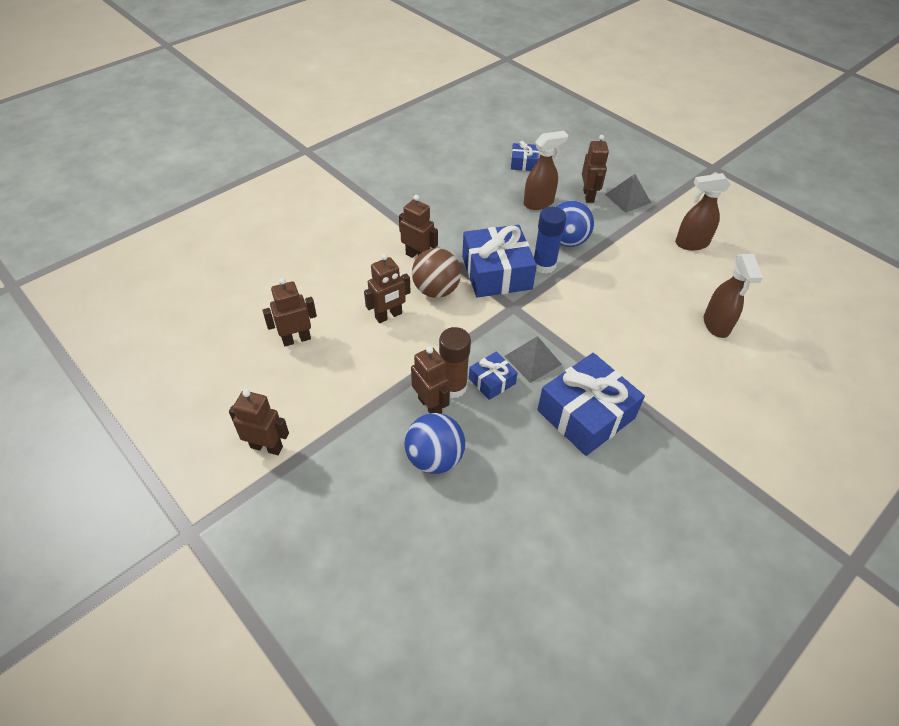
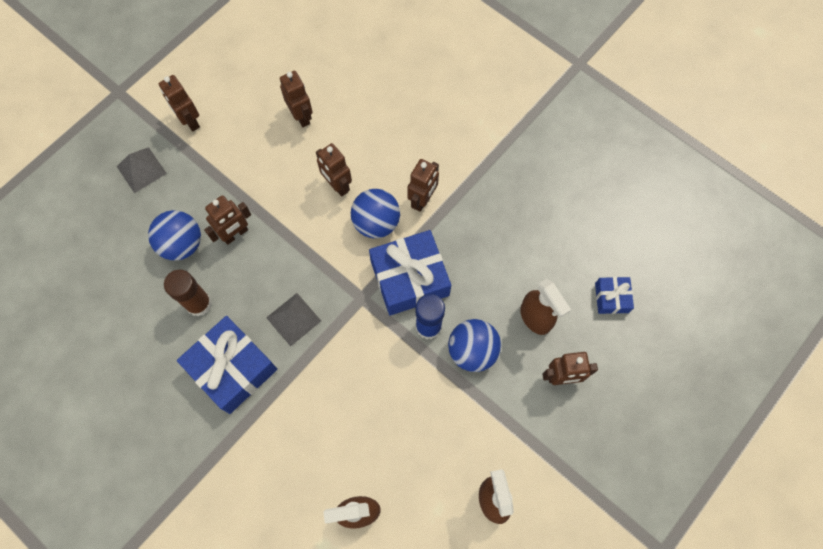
camera: 85 degrees right, 20 degrees up
brown robot [229,389,289,455] -> brown robot turned 135 degrees clockwise [159,75,200,131]
brown ball [412,248,461,298] -> blue ball [351,189,400,238]
brown glue stick [439,327,471,398] -> brown glue stick moved to [164,269,212,316]
blue gift [469,351,518,400] -> none
grey pyramid [605,174,651,213] -> grey pyramid moved to [117,147,167,193]

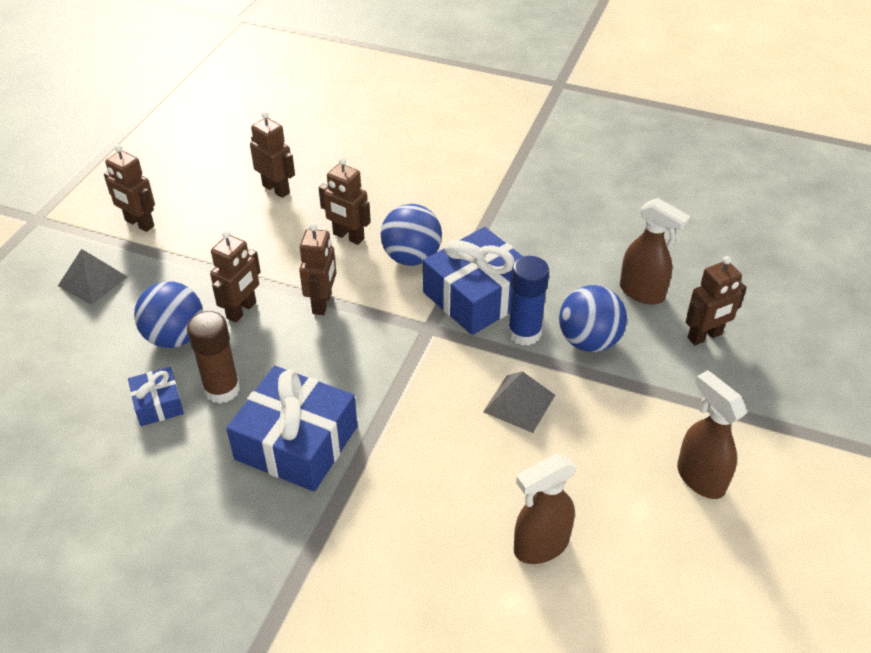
camera: 20 degrees left, 25 degrees down
grey pyramid [266,293,321,347] -> grey pyramid moved to [483,371,555,433]
brown robot [407,159,439,212] -> brown robot moved to [299,223,336,315]
blue gift [595,277,634,314] -> blue gift moved to [128,367,184,426]

